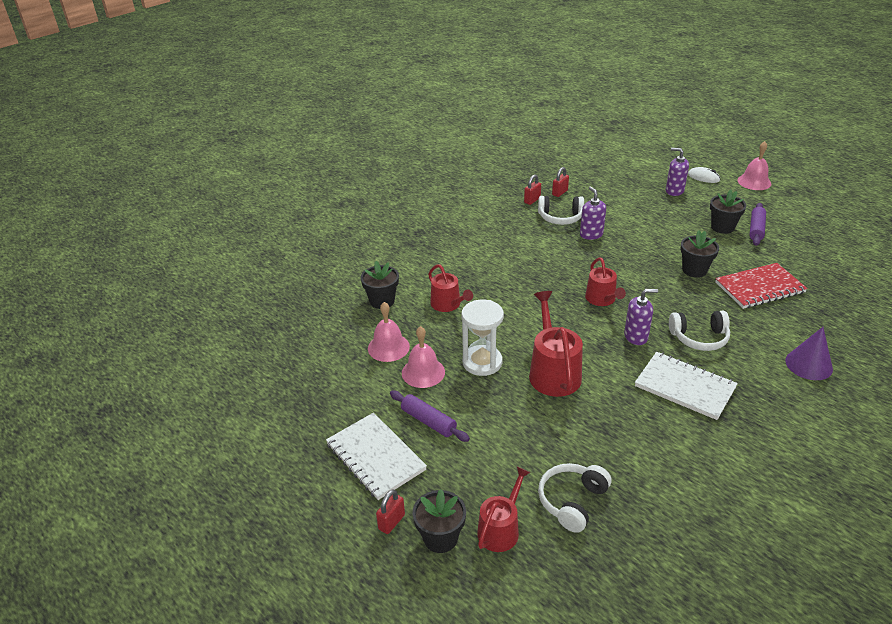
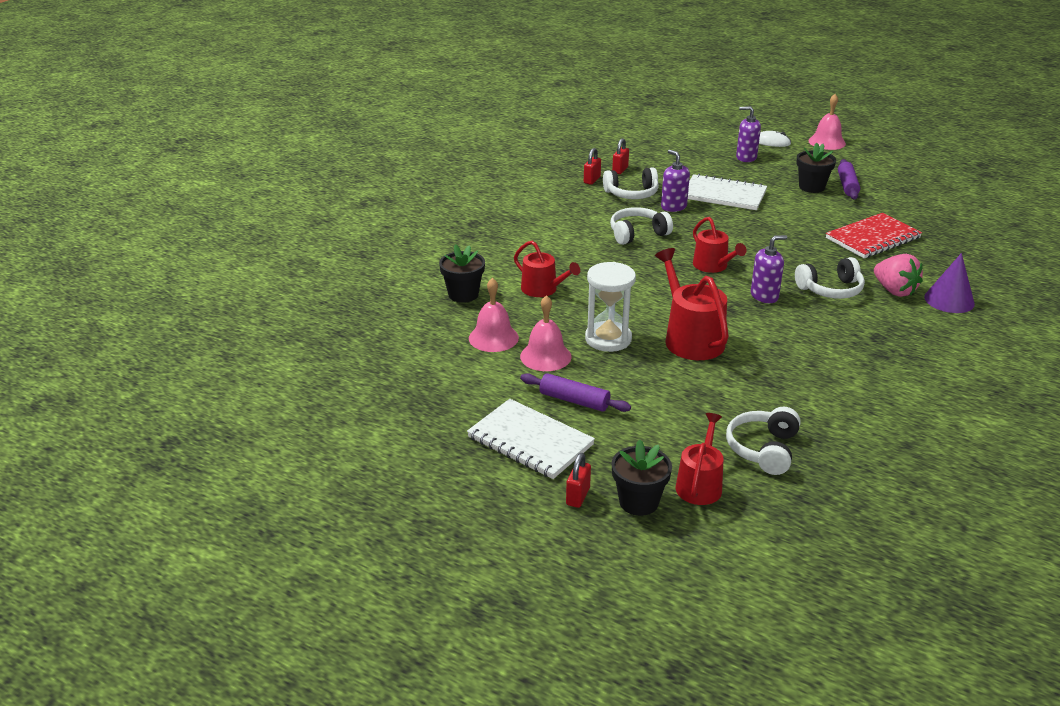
camera: 15 degrees left, 5 degrees down
white notebook [635,352,738,420] -> white notebook moved to [688,174,767,210]
black flower pot [681,231,719,278] -> none
none -> white headphones [610,207,673,245]
none -> pink strawberry [874,254,923,297]

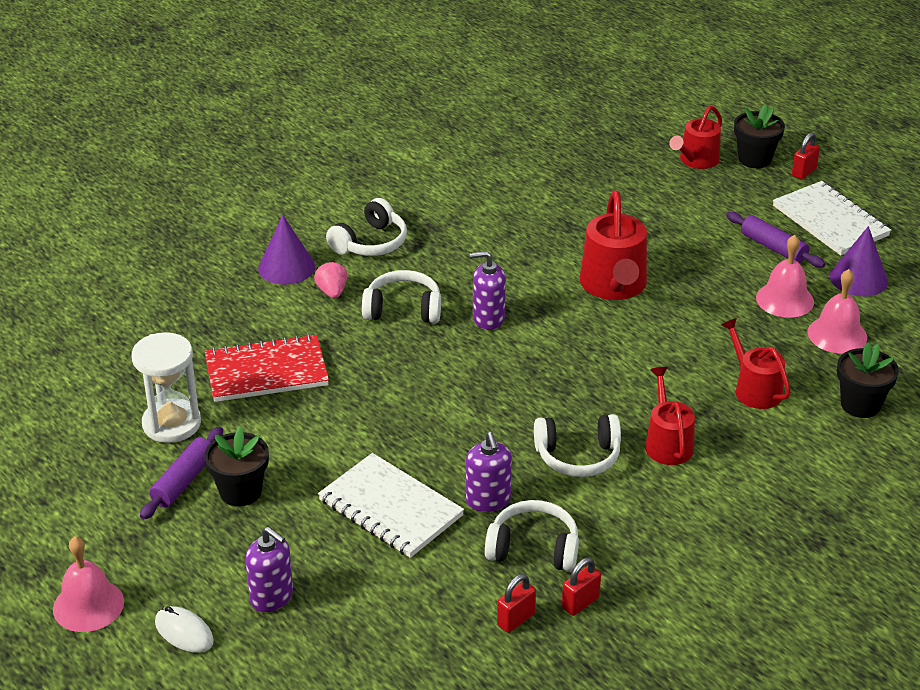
camera: 160 degrees left, 5 degrees up
white hourglass [585,262,636,352] -> white hourglass moved to [131,332,201,443]
red watering can [693,217,747,273] -> red watering can moved to [645,367,695,465]
white headphones [726,407,801,475] -> white headphones moved to [326,198,407,256]
pink strawberry [874,254,923,297] -> pink strawberry [314,261,347,299], size x0.64
none -> purple cone [830,226,888,296]

